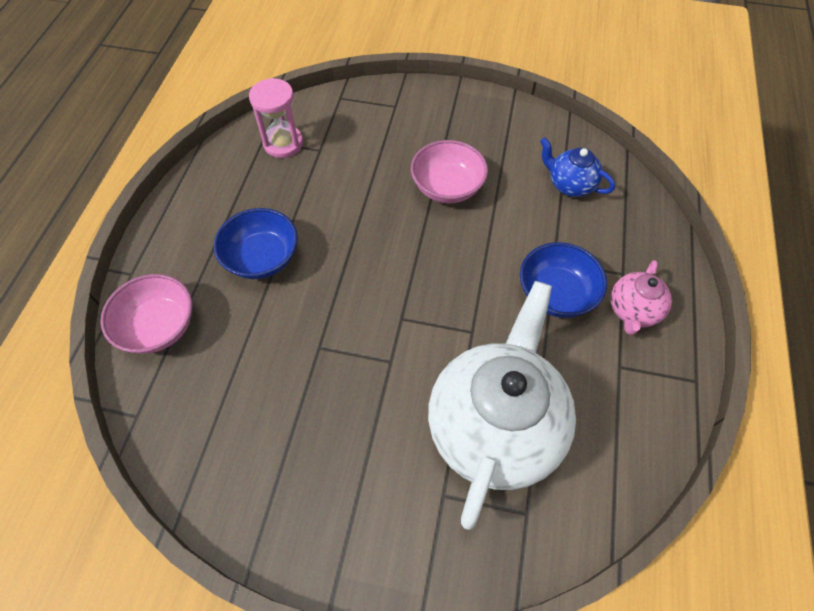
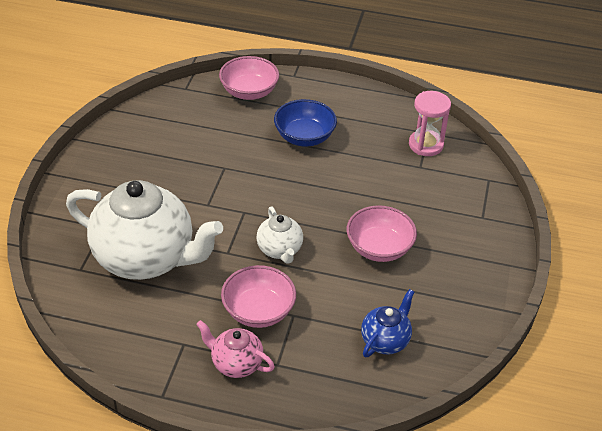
camera: 90 degrees right, 15 degrees down
blue bowl [520,242,607,318] -> pink bowl [221,265,296,328]
none -> white teapot [256,207,303,264]

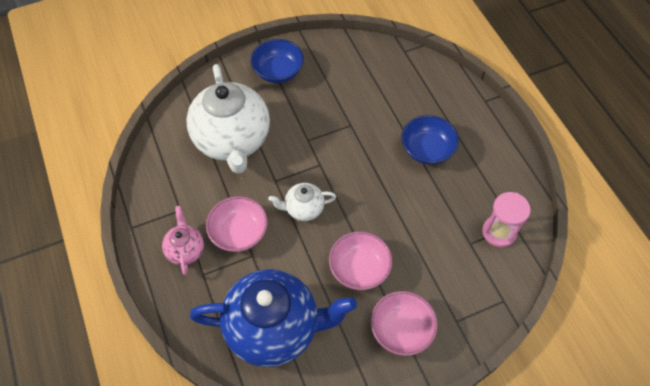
camera: 55 degrees right, 15 degrees up
pink bowl [219,56,279,100] -> pink bowl moved to [371,291,438,356]
white teapot [256,207,303,264] -> white teapot turned 45 degrees clockwise [268,183,336,221]
blue teapot [361,289,414,357] -> blue teapot [190,269,357,367], size x2.16
none -> blue bowl [251,39,304,83]

